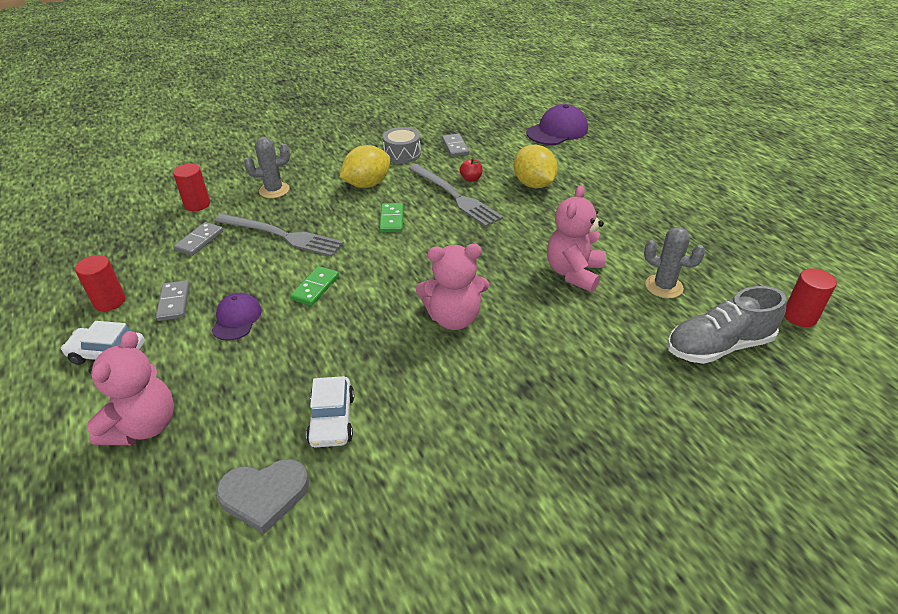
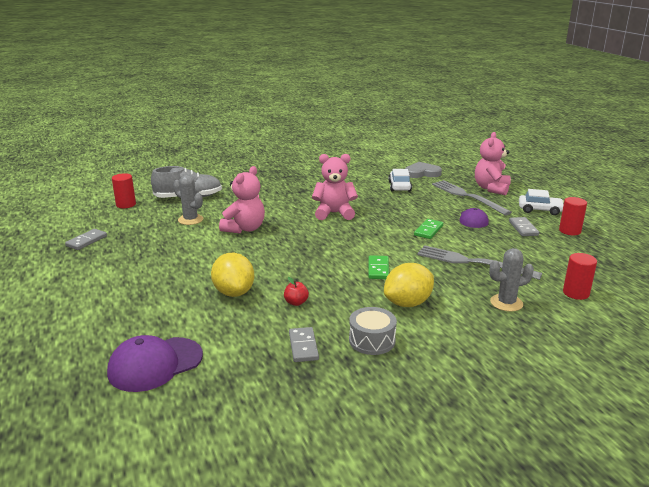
camera: 175 degrees left, 15 degrees down
grey domino [174,222,223,256] -> grey domino moved to [65,229,107,250]
grey fork [408,164,503,227] -> grey fork moved to [432,180,512,215]

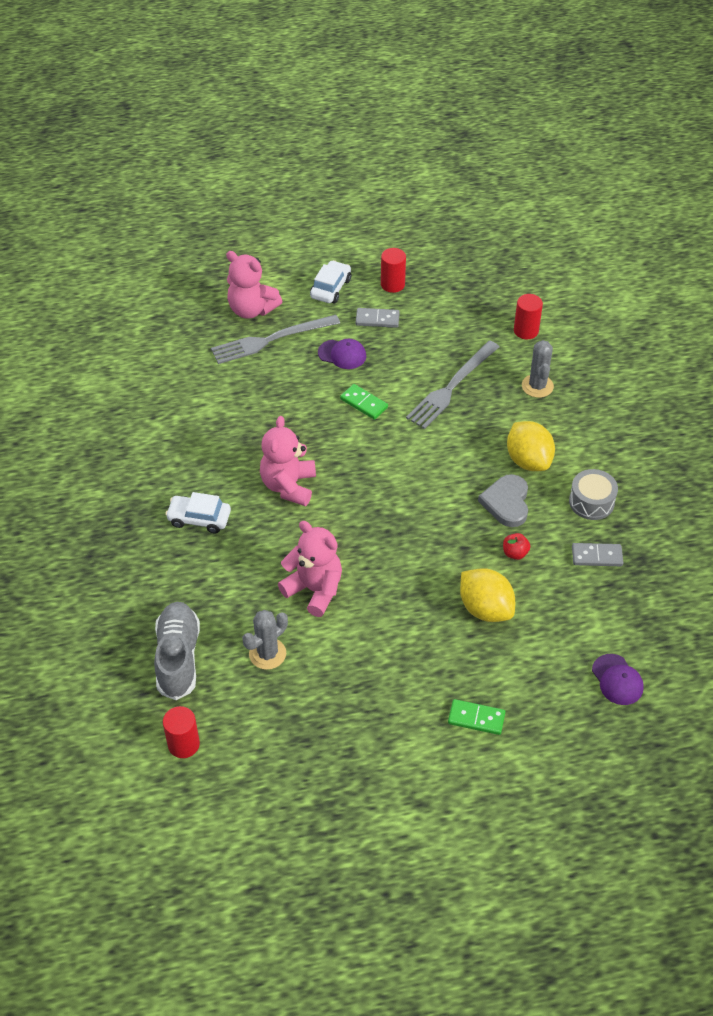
camera: 80 degrees left, 25 degrees up
grey domino [65,229,107,250] -> none
purple cap [107,335,203,392] -> purple cap [592,654,644,705], size x0.62
yellow lemon [211,253,254,297] -> yellow lemon turned 60 degrees clockwise [460,568,515,622]
green domino [368,255,389,279] -> green domino moved to [448,699,505,735]
white car [388,169,412,192] -> white car moved to [165,492,231,533]
grey heart [405,162,442,178] -> grey heart moved to [478,474,528,527]

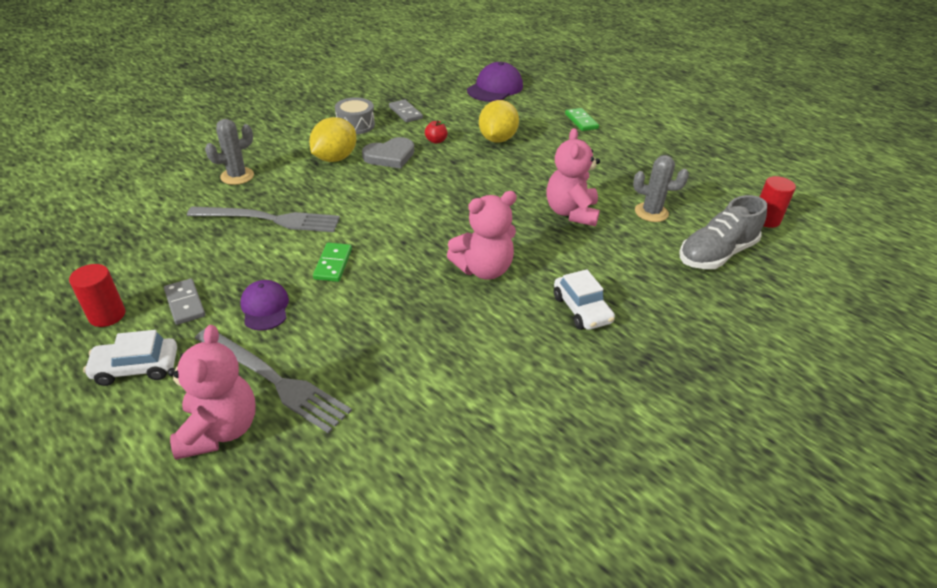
camera: 125 degrees left, 10 degrees down
red cylinder [514,294,543,339] -> none
purple cap [592,654,644,705] -> purple cap [467,62,523,102], size x1.62

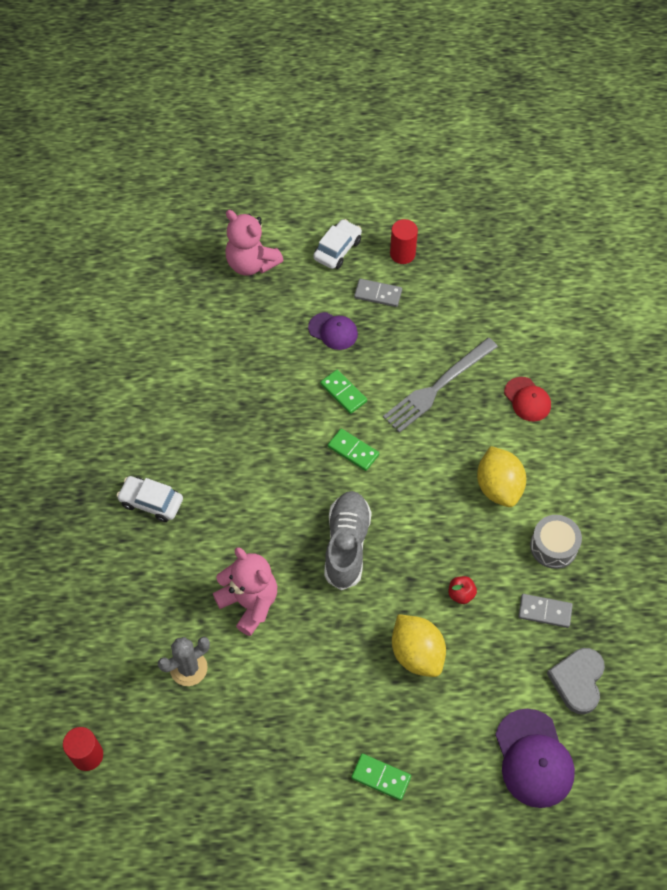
camera: 135 degrees right, 20 degrees up
grey fork [195,328,352,433] -> none
grey cactus [205,119,254,185] -> red cap [504,377,551,421]
grey heart [362,137,414,168] -> grey heart moved to [547,648,605,714]
pink teddy bear [447,191,517,280] -> none
grey shoe [679,195,767,269] -> grey shoe moved to [324,491,372,590]
none -> green domino [328,428,379,471]

